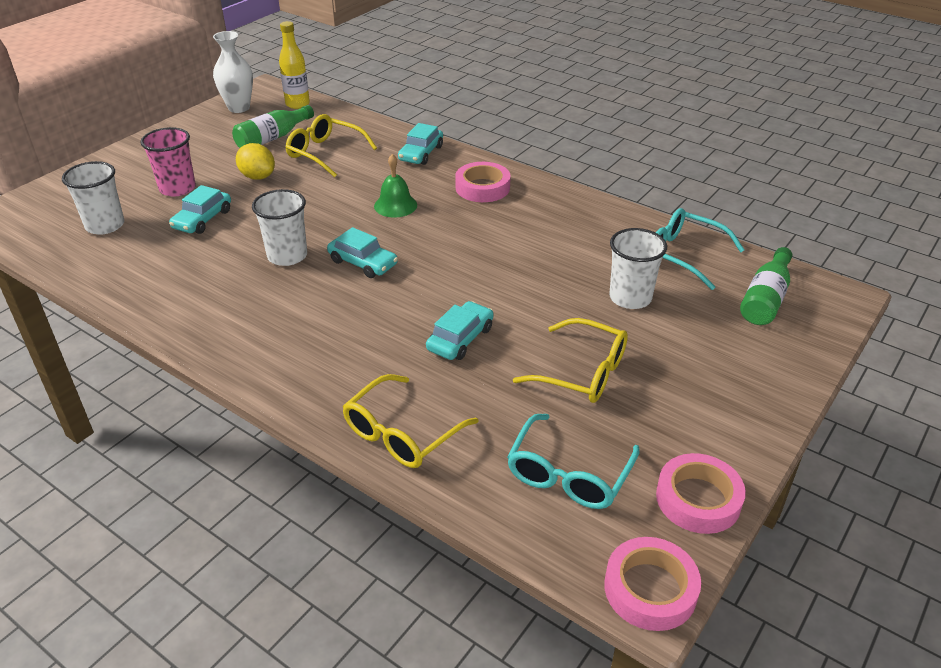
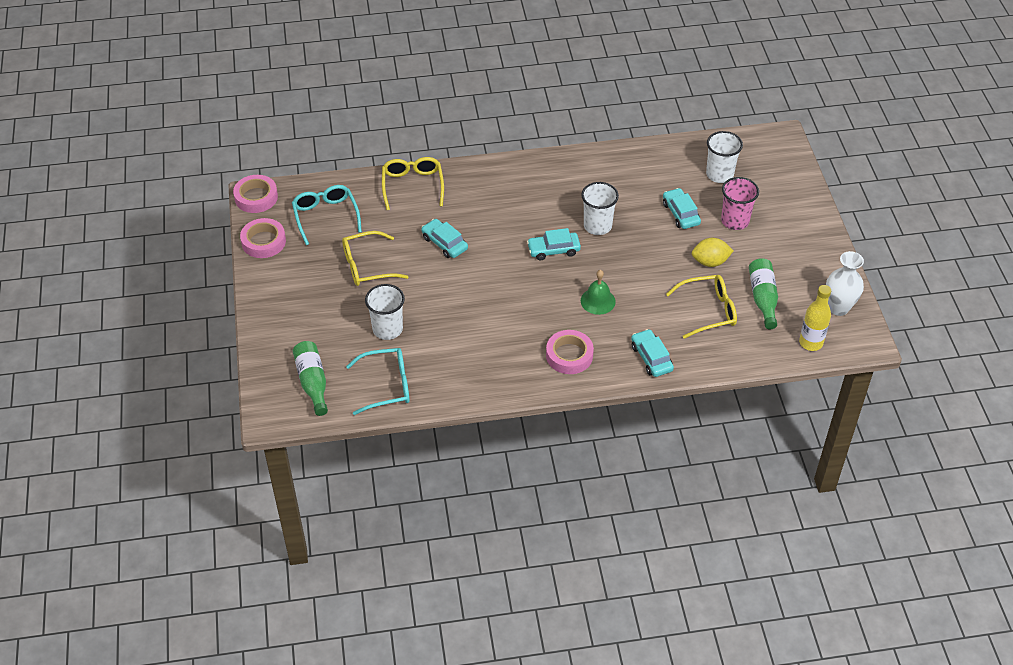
camera: 135 degrees right, 10 degrees up
turquoise car [426,301,494,360] -> turquoise car turned 150 degrees clockwise [421,219,468,258]

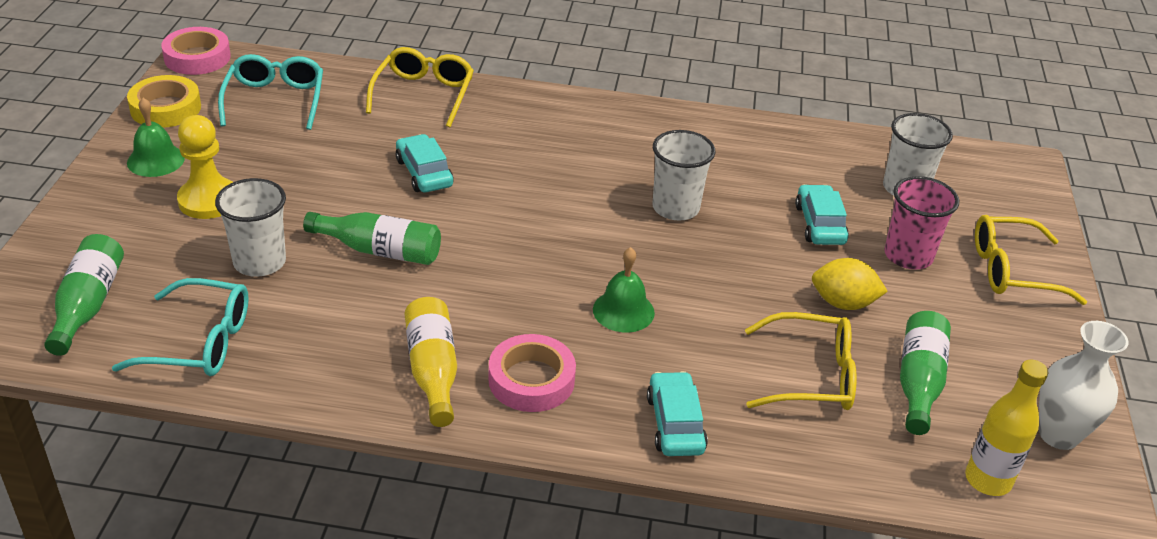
camera: 15 degrees right, 10 degrees down
pink tape [240,218,286,258] -> yellow tape [127,75,201,128]
yellow glasses [342,231,408,286] -> yellow glasses moved to [975,215,1087,305]
turquoise car [527,228,581,260] -> none
none -> green bell [127,98,185,177]
none -> yellow pawn [177,115,233,219]
none -> green bottle [303,212,441,265]
none -> yellow bottle [405,297,457,427]

